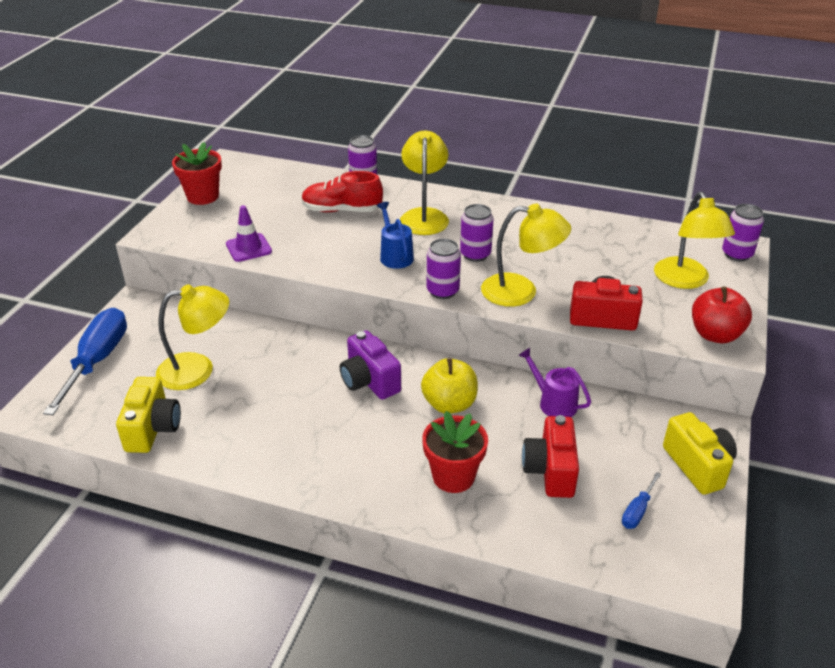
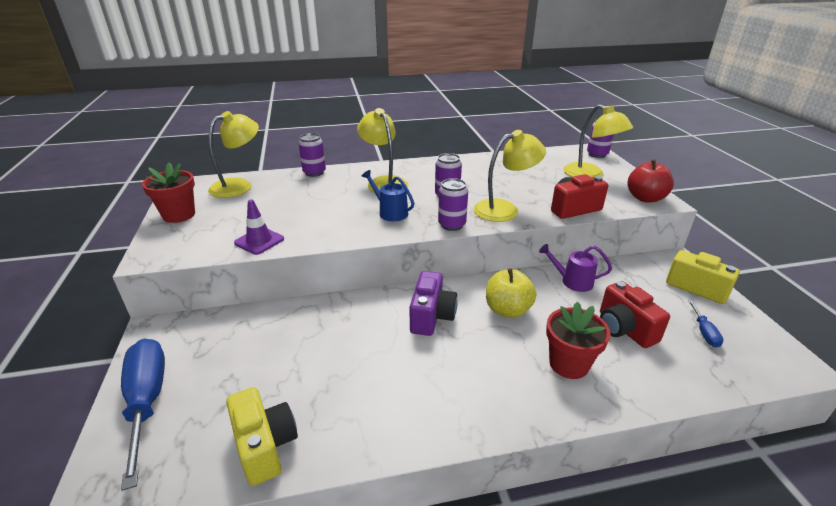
camera: 30 degrees left, 5 degrees down
yellow lamp [156,284,229,390] -> yellow lamp moved to [208,111,259,198]
red shoe [301,171,383,212] -> none
purple camera [340,330,401,400] -> purple camera turned 105 degrees counterclockwise [409,271,458,336]

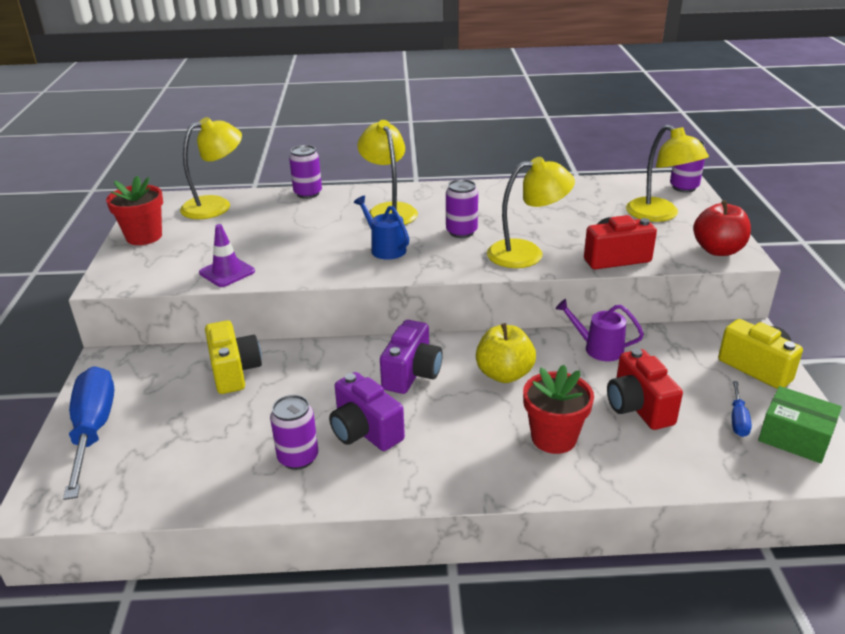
camera: 10 degrees right, 0 degrees up
yellow camera [226,387,298,486] -> yellow camera moved to [205,320,262,394]
purple can [438,178,468,231] -> purple can moved to [270,395,318,470]
none -> purple camera [329,372,405,451]
none -> green box [758,386,842,463]

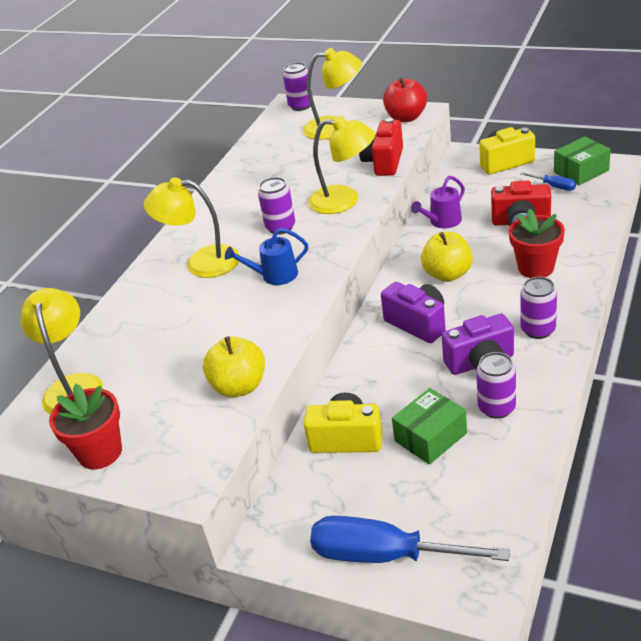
camera: 60 degrees left, 5 degrees up
purple traffic cone [199,224,255,287] -> yellow apple [203,336,265,397]
purple can [289,145,322,199] -> purple can moved to [520,277,557,339]
yellow lamp [487,157,575,268] -> yellow lamp turned 90 degrees clockwise [308,116,375,214]
none -> green box [392,388,467,465]

